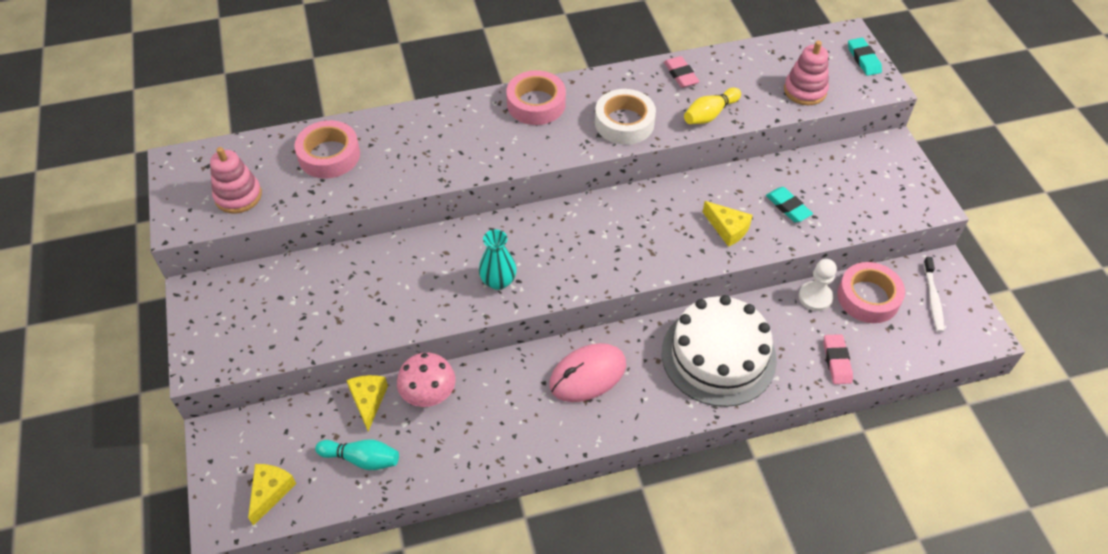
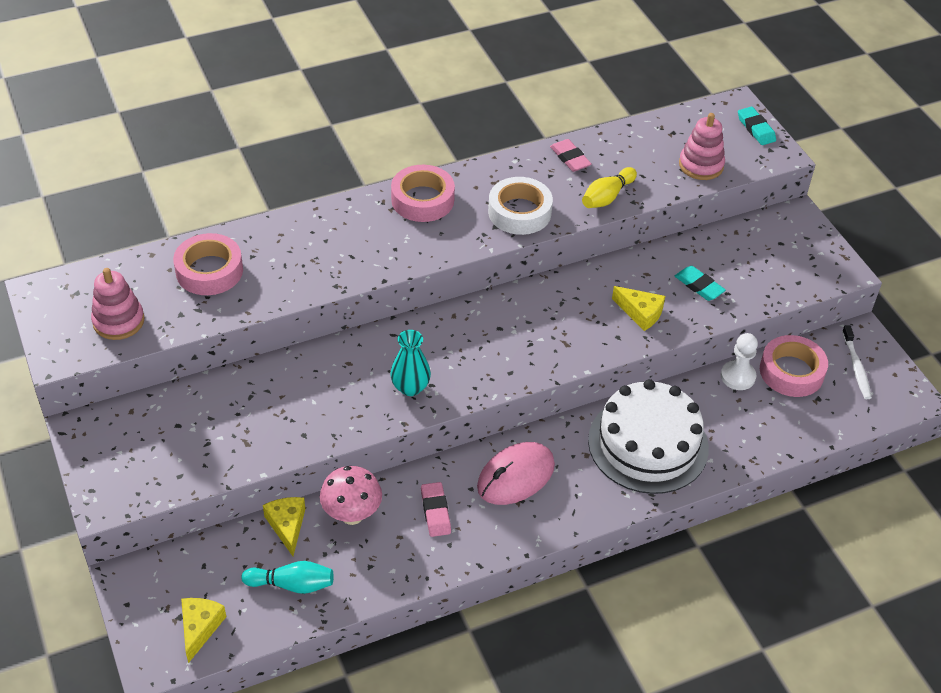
camera: 10 degrees left, 5 degrees down
pink eraser [824,334,853,384] -> pink eraser moved to [421,482,451,537]

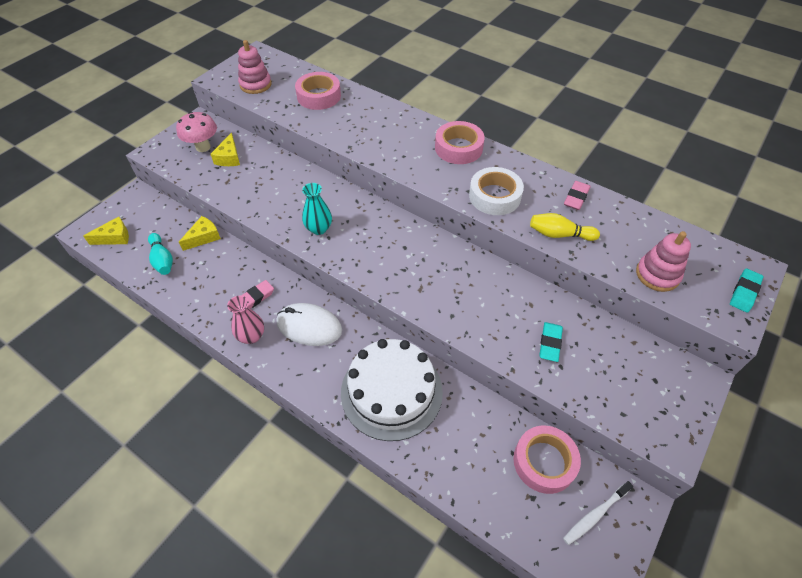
camera: 60 degrees right, 5 degrees up
pink mushroom [320,466,382,525] -> pink mushroom moved to [176,112,217,152]
pink mouse [477,442,555,505] -> white mouse [276,303,342,346]
yellow cheese [612,286,665,331] -> yellow cheese moved to [211,133,240,166]
white pawn [721,333,758,390] -> none
none -> pink vase [227,296,264,344]

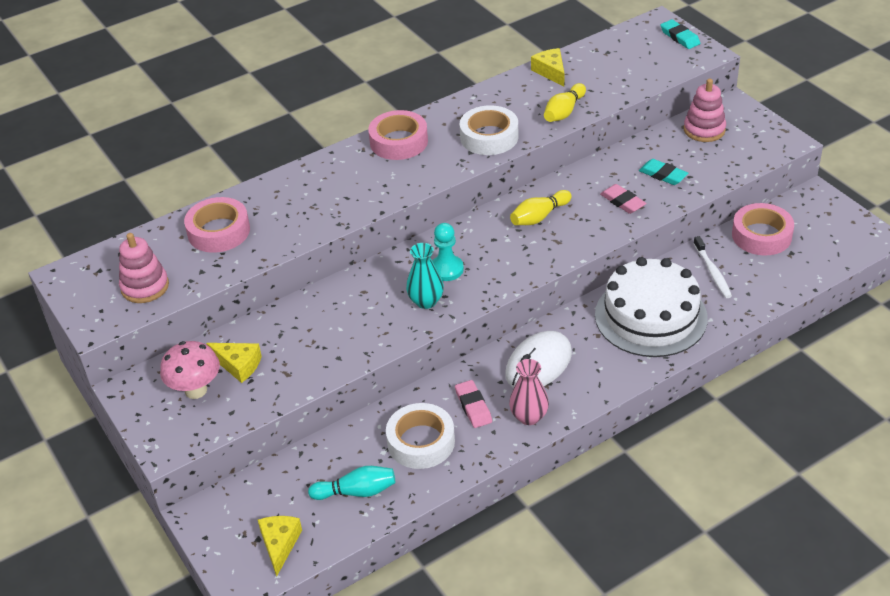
camera: 65 degrees left, 10 degrees down
yellow cheese [179,216,221,251] -> yellow cheese moved to [531,48,564,86]
white toothbrush [563,481,633,545] -> white toothbrush moved to [693,236,732,298]
pink eraser [564,181,591,210] -> pink eraser moved to [600,184,646,214]
pink stacking toy [636,231,691,292] -> pink stacking toy moved to [684,79,726,142]
none -> white tape [386,403,455,469]
none -> turquoise pawn [432,223,464,281]
none -> yellow bowling pin [510,190,572,225]

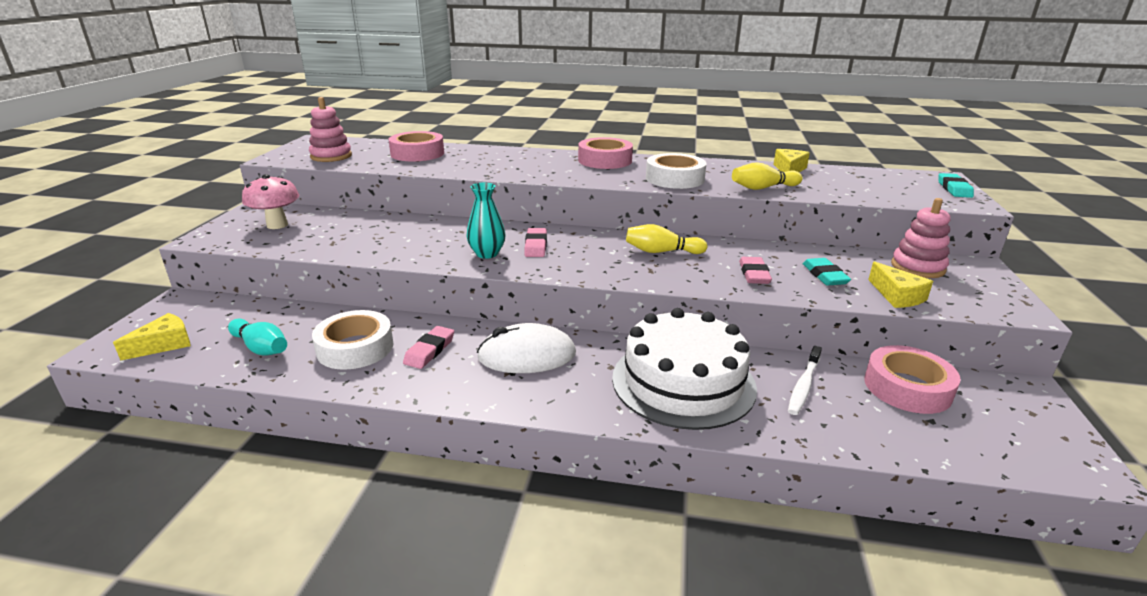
camera: 40 degrees right, 15 degrees down
yellow cheese [206,343,262,383] -> yellow cheese moved to [868,261,933,308]
turquoise pawn [432,223,464,281] -> pink eraser [524,228,547,257]
pink vase [509,359,549,425] -> none

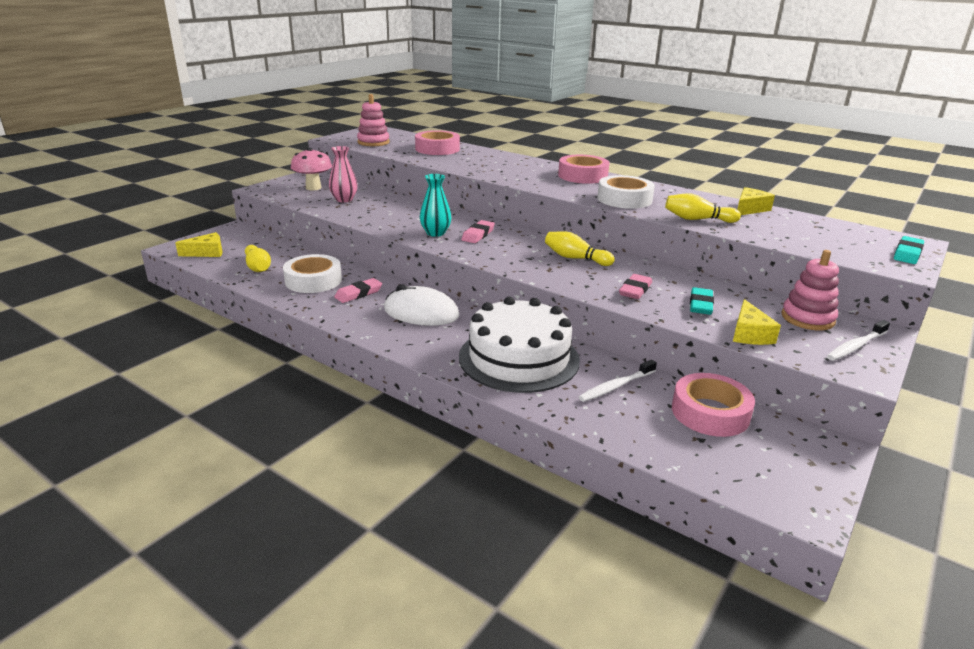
camera: 25 degrees right, 0 degrees up
turquoise bowling pin [228,319,287,356] -> yellow bowling pin [245,245,271,272]
none -> pink vase [329,146,358,202]
none -> white toothbrush [827,320,890,361]

